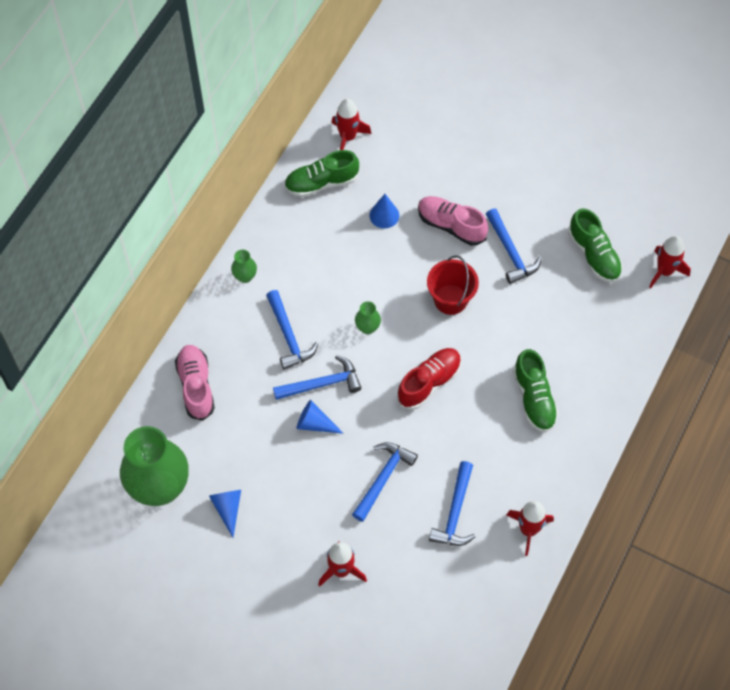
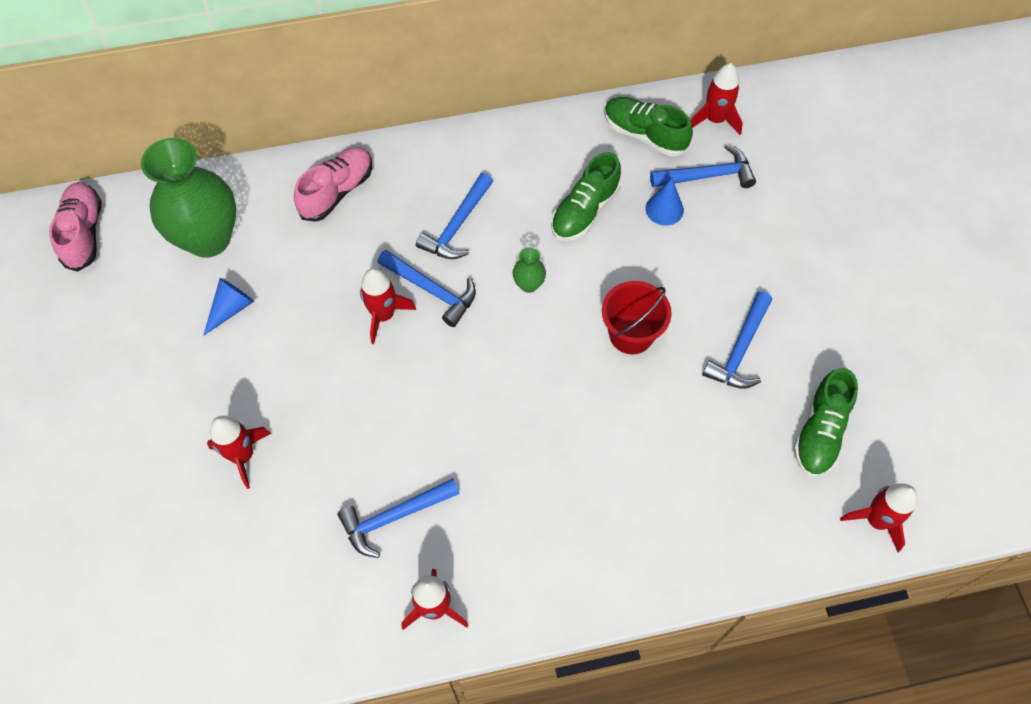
camera: 50 degrees right, 0 degrees up
green vase [231,250,257,283] -> none
blue cone [296,400,344,434] -> red rocket [360,268,416,344]
blue hammer [352,442,418,522] -> blue hammer moved to [650,144,756,188]
red shoe [397,348,461,410] -> none
pink shoe [418,196,488,246] -> pink shoe moved to [49,182,102,272]
green shoe [513,349,559,432] -> green shoe moved to [551,152,621,241]

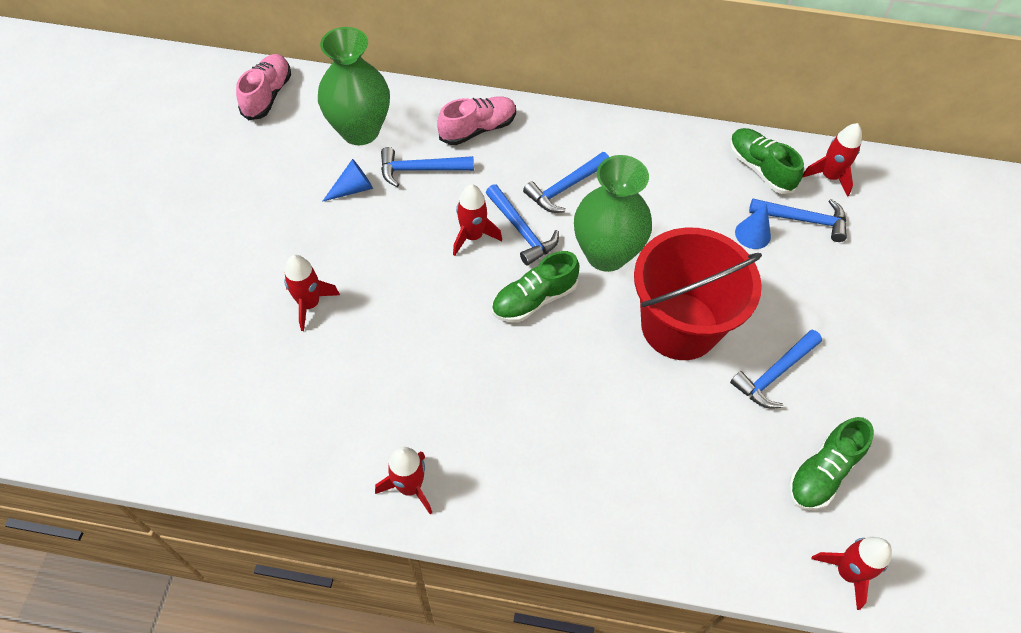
camera: 20 degrees right, 5 degrees down
blue hammer [337,478,460,558] -> blue hammer moved to [381,147,474,187]
green vase [512,248,546,293] -> green vase [574,155,652,272], size x2.46
green shoe [551,152,621,241] -> green shoe moved to [492,251,579,322]
red bucket [602,281,672,354] -> red bucket [634,227,762,360], size x1.85

